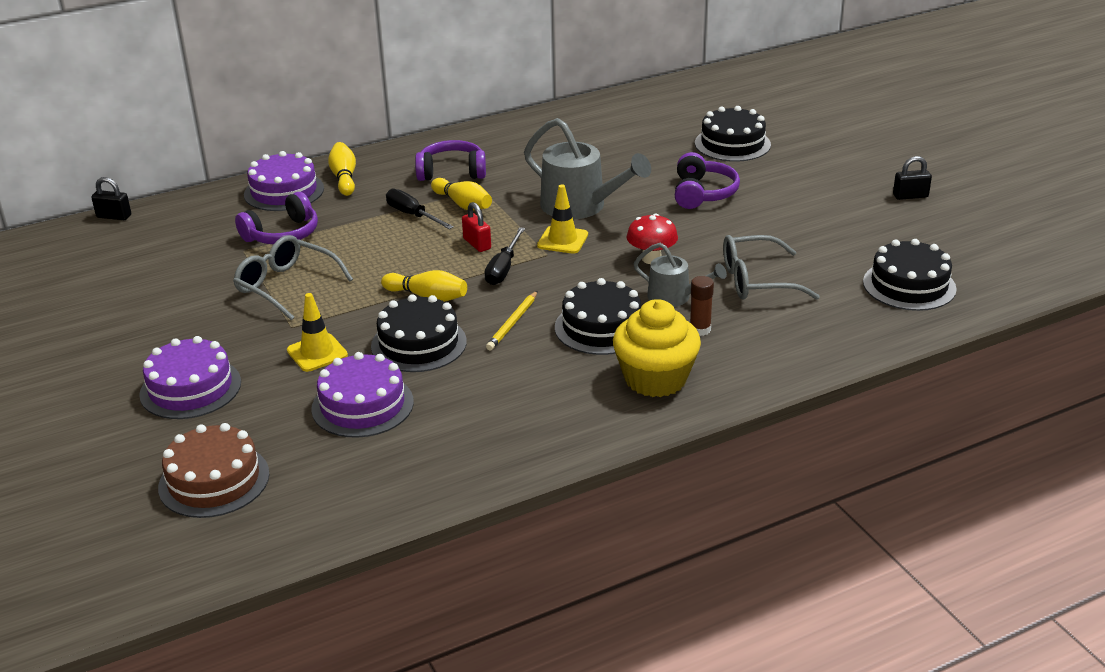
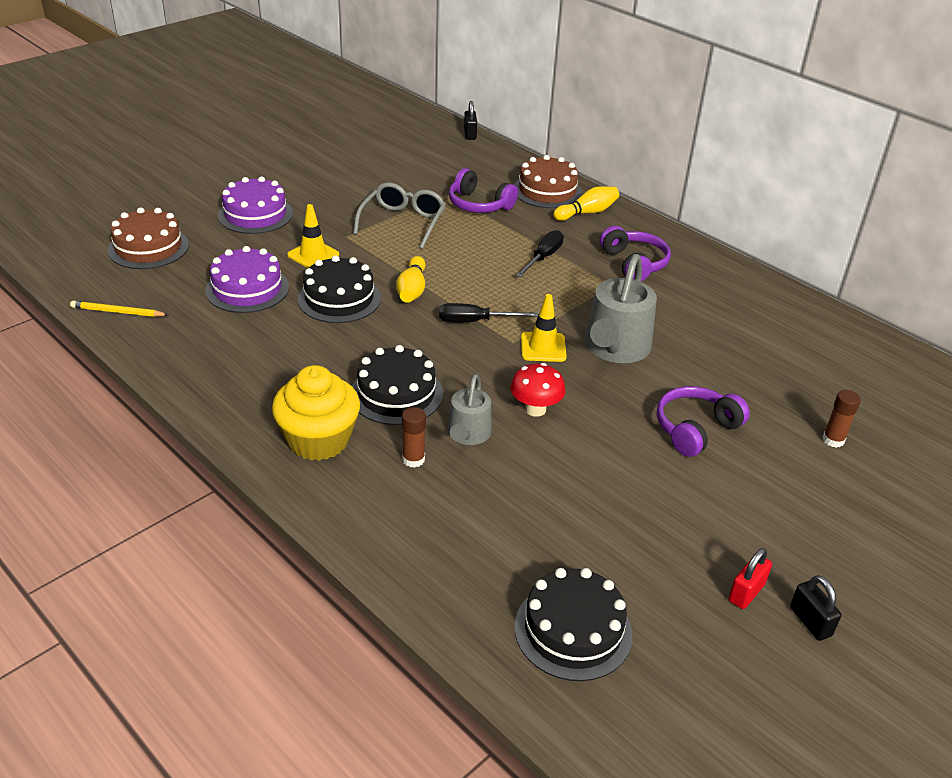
camera: 70 degrees right, 5 degrees up
purple cake [244,151,324,211] -> brown cake [514,155,582,208]
yellow bowling pin [431,178,492,211] -> none
red padlock [462,202,491,252] -> red padlock moved to [728,548,772,609]
yellow pencil [486,291,537,350] -> yellow pencil moved to [70,301,168,317]
purple headphones [675,152,740,209] -> purple headphones turned 150 degrees clockwise [657,386,750,457]
black cake [695,106,771,162] -> brown glue stick [823,390,861,448]
grey glasses [723,235,820,300] -> none

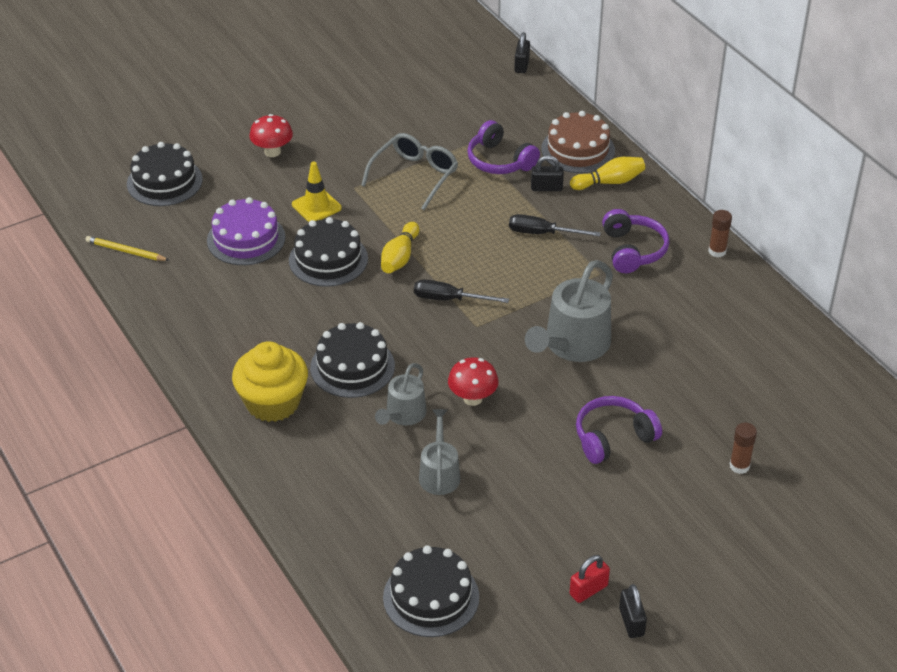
camera: 15 degrees right, 5 degrees up
brown cake [108,207,189,269] -> black cake [127,142,203,206]
purple cake [218,176,293,234] -> red mushroom [249,114,293,157]
brown glue stick [402,407,426,468] -> brown glue stick moved to [708,210,732,258]
black screwdriver [516,230,564,277] -> black screwdriver turned 120 degrees counterclockwise [509,214,601,237]
yellow traffic cone [521,294,567,362] -> none
none -> grey watering can [419,409,460,495]
none -> black padlock [531,155,564,191]

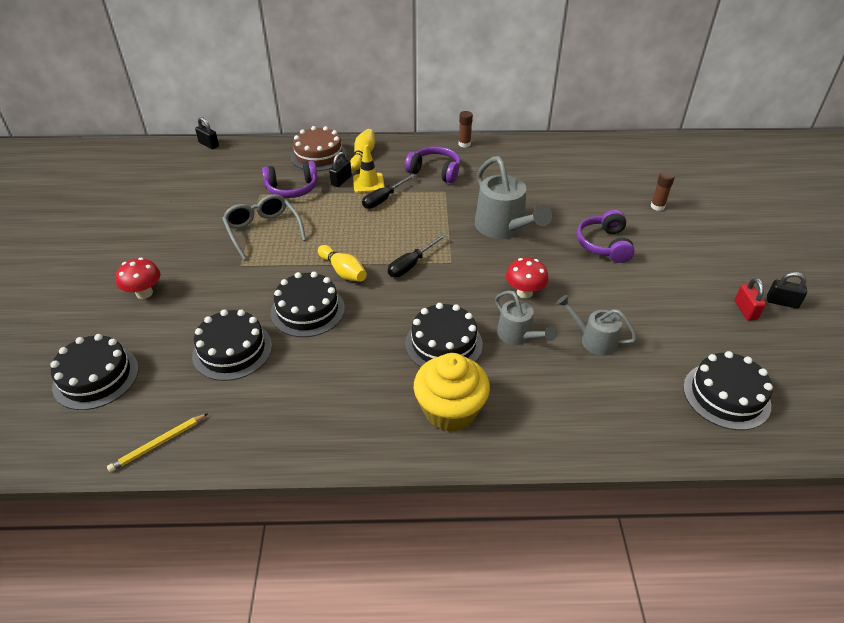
camera: 60 degrees left, 0 degrees up
purple cake [207,197,285,265] -> black cake [192,309,272,381]
yellow traffic cone [292,162,342,222] -> yellow traffic cone moved to [353,144,385,193]

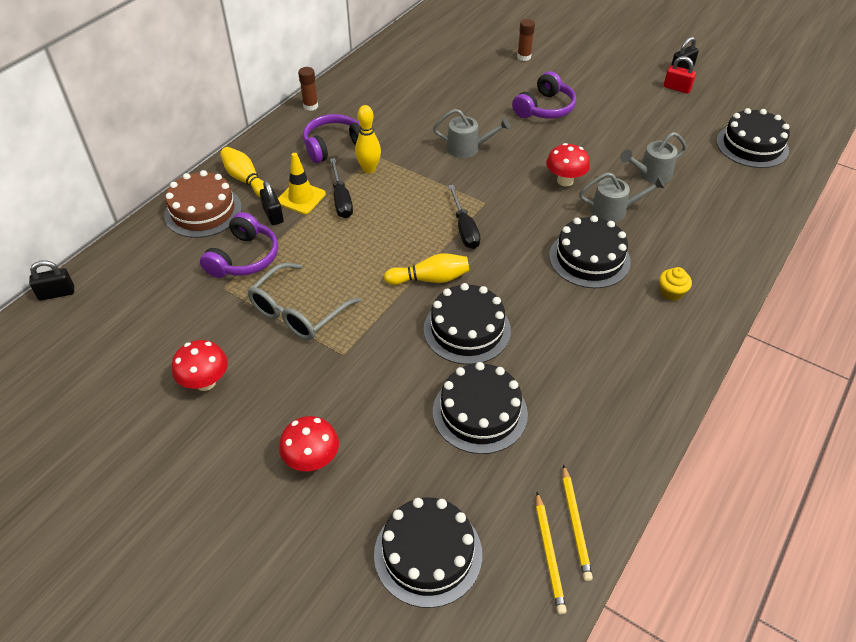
camera: 55 degrees left, 5 degrees up
grey glasses [222,194,306,260] -> grey glasses turned 60 degrees counterclockwise [247,263,361,340]
yellow cupcake [414,353,490,432] -> yellow cupcake [659,267,692,301], size x0.43
grey watering can [475,156,552,239] -> grey watering can [433,109,511,158], size x0.59
purple headphones [577,210,635,263] -> purple headphones turned 90 degrees counterclockwise [512,71,576,118]
none -> red mushroom [172,340,228,391]
none -> yellow bowling pin [355,105,381,173]
none -> yellow pencil [536,492,567,614]

